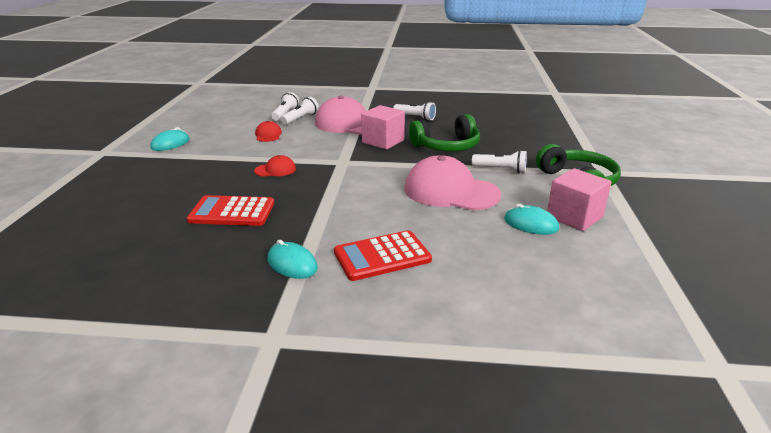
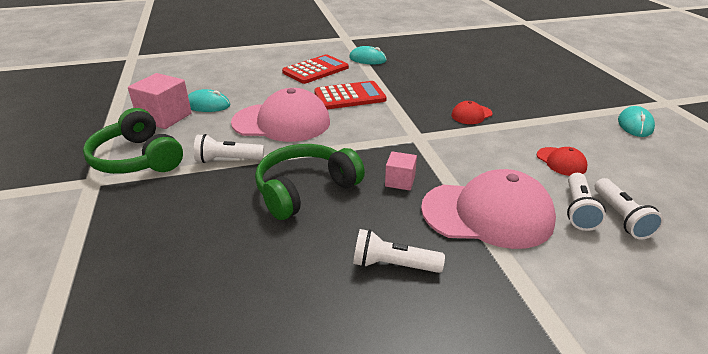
camera: 160 degrees right, 5 degrees up
red calculator [187,195,274,226] -> red calculator moved to [314,81,387,109]
pink cube [361,105,405,150] -> pink cube [385,151,417,191], size x0.57

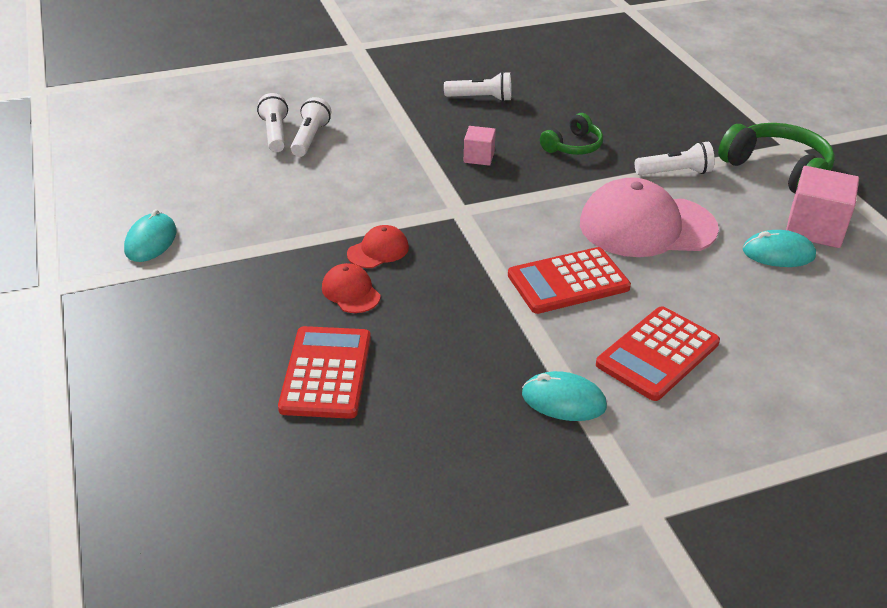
camera: 175 degrees right, 5 degrees up
green headphones [255,144,365,220] -> green headphones [540,113,603,155], size x0.59
pink cap [421,169,556,249] -> none
red cap [537,147,587,176] -> red cap moved to [322,263,381,313]
none -> red calculator [278,326,371,419]

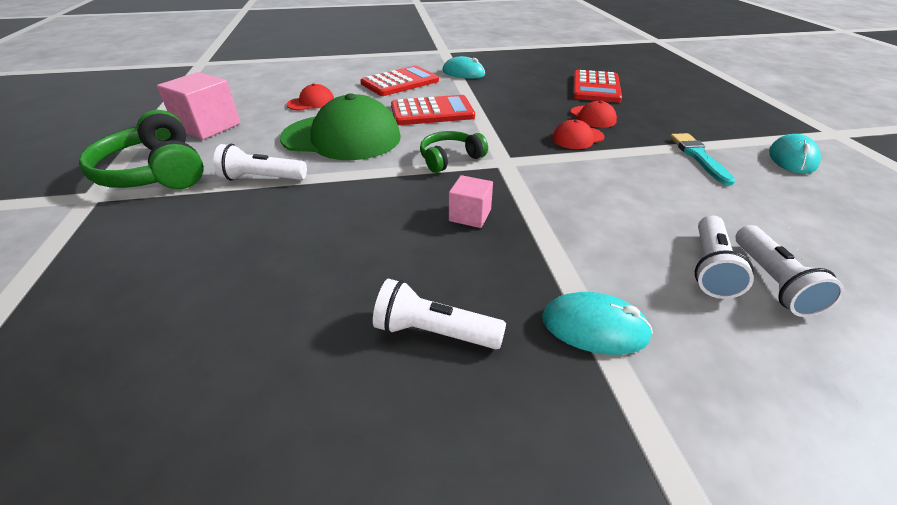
camera: 170 degrees left, 0 degrees up
green headphones [540,113,603,155] -> green headphones moved to [420,131,488,173]
pink cap [580,177,719,257] -> green cap [280,93,401,160]
turquoise mouse [743,230,816,267] -> turquoise mouse moved to [542,292,653,355]
none -> red cap [286,84,334,110]
none -> turquoise brush [670,133,735,186]

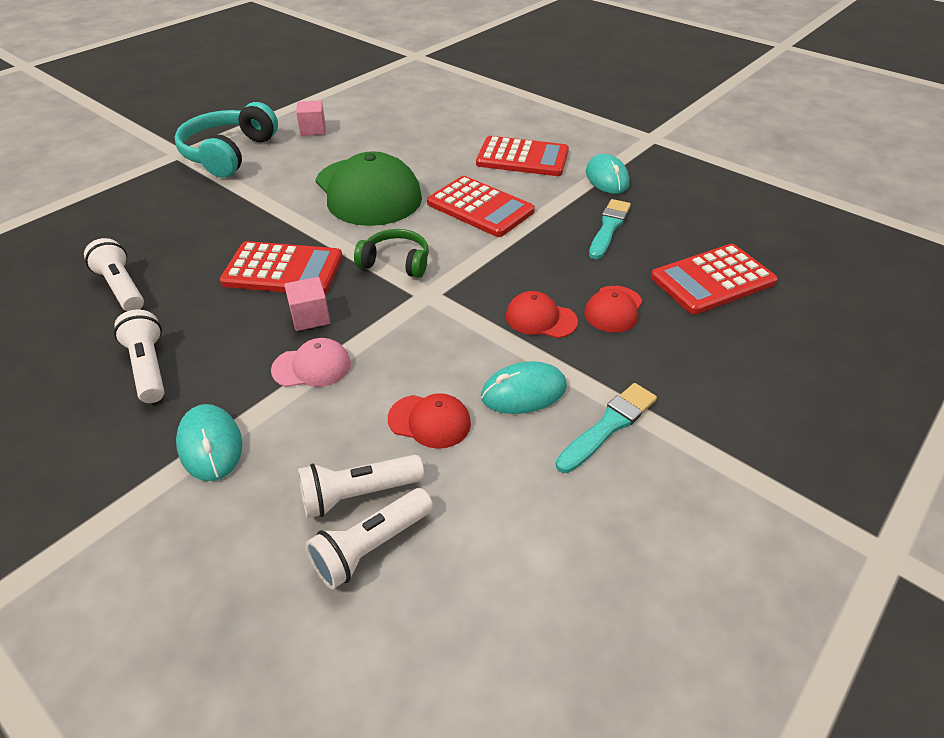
camera: 50 degrees right, 5 degrees up
green headphones [79,110,204,189] -> turquoise headphones [174,102,278,178]
pink cube [157,72,240,140] -> pink cube [296,100,325,136], size x0.57
white flashlight [213,144,307,180] -> white flashlight moved to [84,238,144,311]
red cap [286,84,334,110] -> red cap moved to [388,393,471,449]
turquoise mouse [769,134,821,174] -> turquoise mouse moved to [481,361,567,414]
none -> red calculator [220,241,343,294]
none -> pink cap [271,338,351,387]
none -> turquoise brush [589,199,631,259]

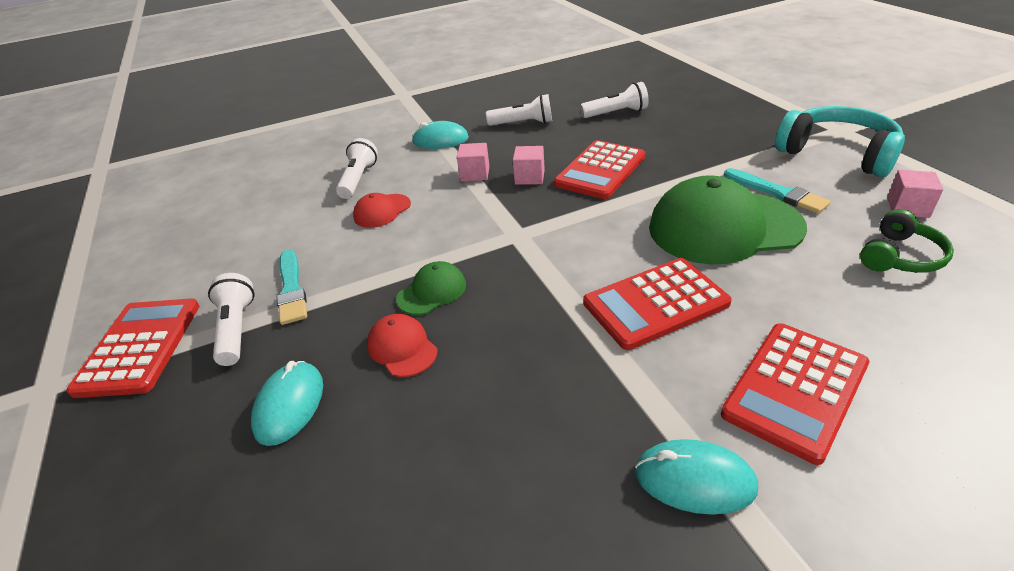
camera: 120 degrees right, 5 degrees down
pink cap [271,338,351,387] -> pink cube [457,143,489,181]
white flashlight [305,488,433,589] -> white flashlight moved to [208,273,254,366]
green headphones [354,229,429,278] -> green headphones moved to [860,209,954,273]
turquoise mouse [481,361,567,414] -> turquoise mouse moved to [251,361,323,446]
red cap [506,291,578,338] -> green cap [396,261,466,315]
turquoise brush [589,199,631,259] -> turquoise brush moved to [724,168,831,214]
red calculator [651,244,778,315] -> red calculator moved to [66,299,200,398]

